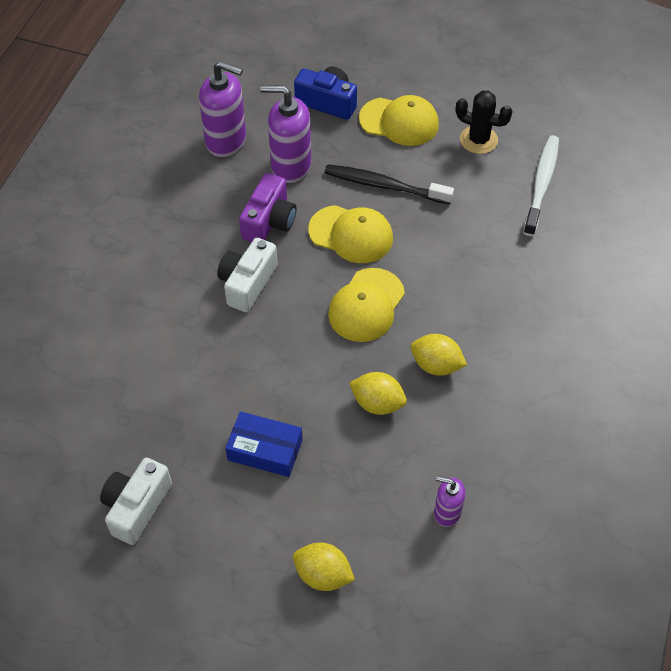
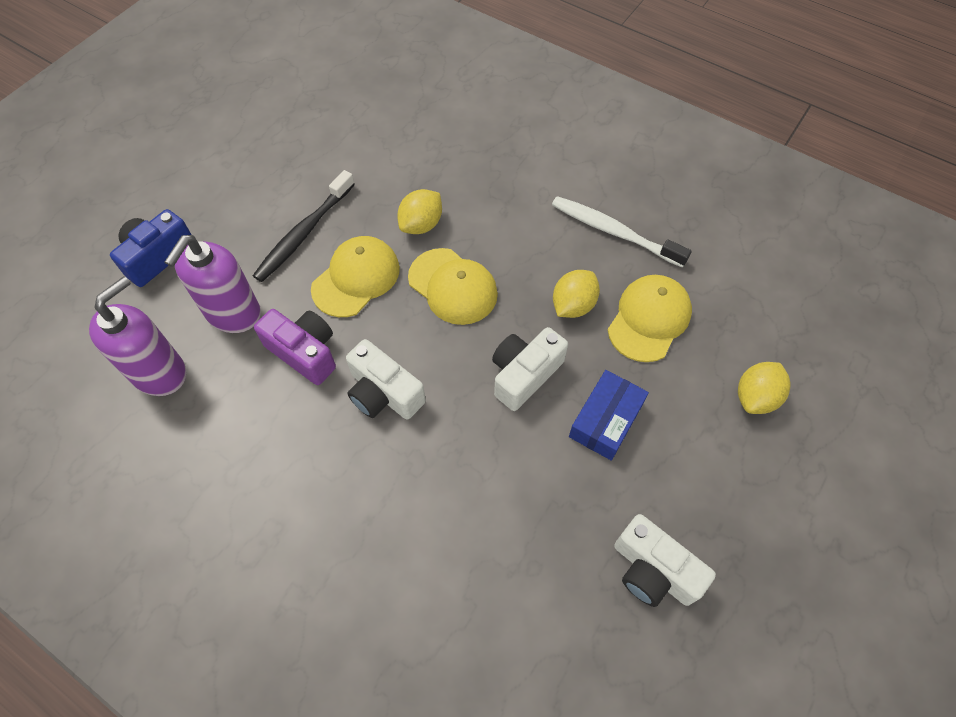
camera: 75 degrees left, 5 degrees up
yellow cap [359,95,439,146] -> yellow cap moved to [608,275,692,362]
yellow lemon [411,334,467,375] -> yellow lemon moved to [397,189,442,234]
purple soap dispenser [434,476,466,527] -> none
black cactus [456,90,513,154] -> none
white toothbrush [523,135,559,236] -> white toothbrush moved to [552,196,692,268]
none -> white camera [492,327,568,411]

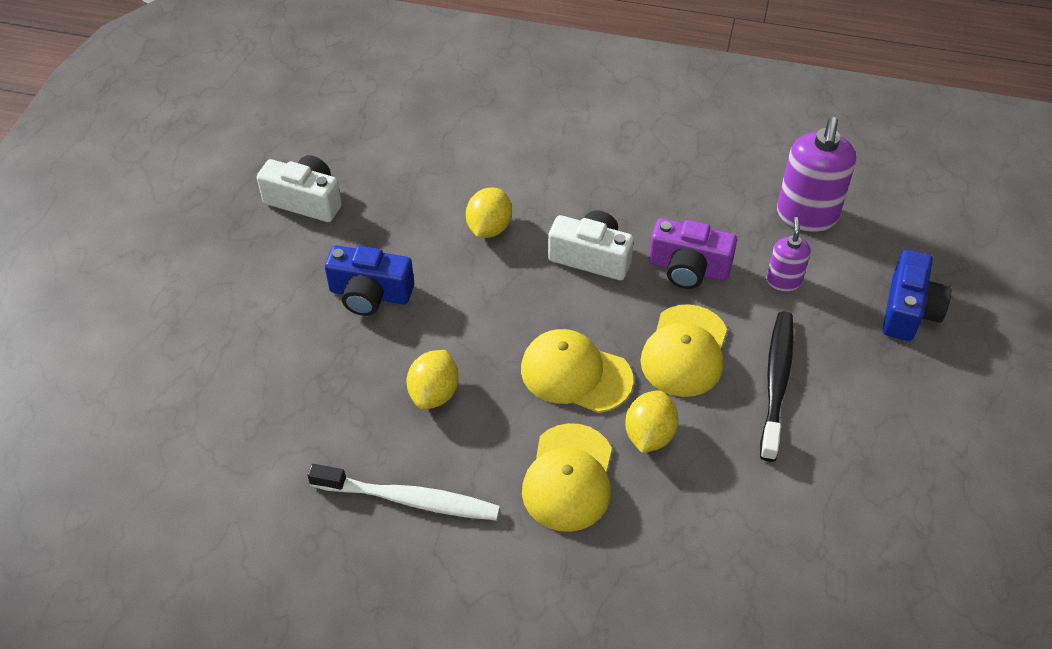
camera: 160 degrees right, 10 degrees down
purple soap dispenser [165,235,261,333] -> purple soap dispenser [766,217,811,291], size x0.55
white camera [492,327,568,411] -> none
blue box [569,370,649,461] -> blue camera [325,245,414,316]
yellow cap [608,275,692,362] -> yellow cap moved to [522,423,612,532]
yellow lemon [738,362,791,414] -> yellow lemon moved to [466,187,512,238]

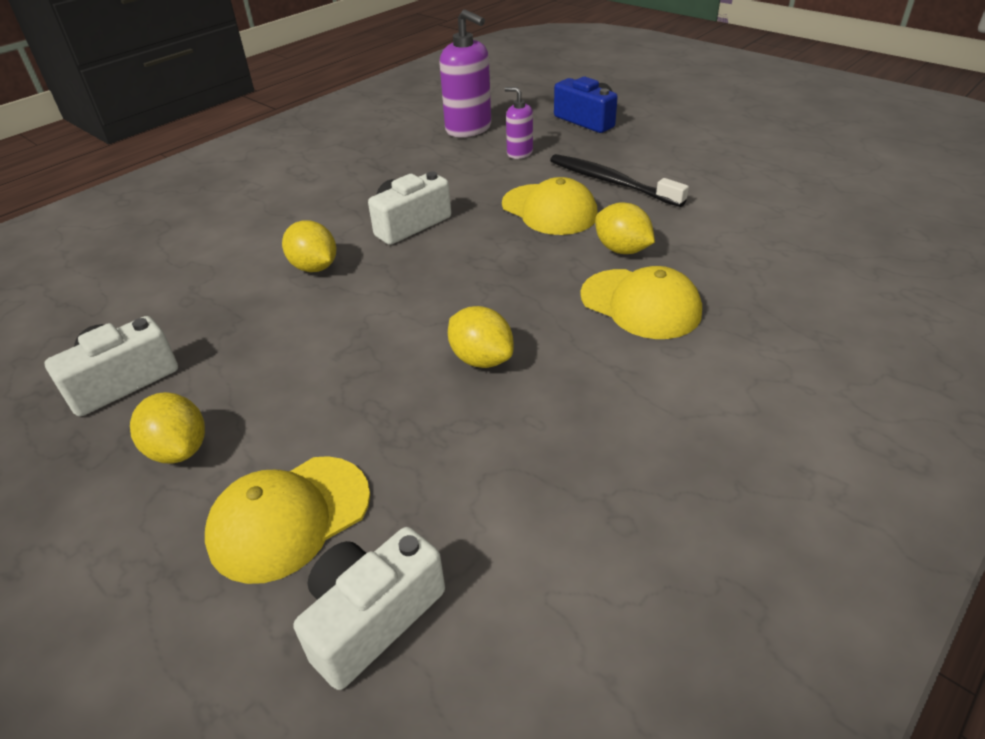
camera: 60 degrees left, 10 degrees down
white toothbrush [307,464,500,520] -> none
blue camera [325,245,414,316] -> none
yellow cap [521,329,633,413] -> yellow cap moved to [205,456,370,584]
purple camera [649,218,737,289] -> none
none -> yellow lemon [130,392,205,464]
none -> white camera [294,527,445,690]

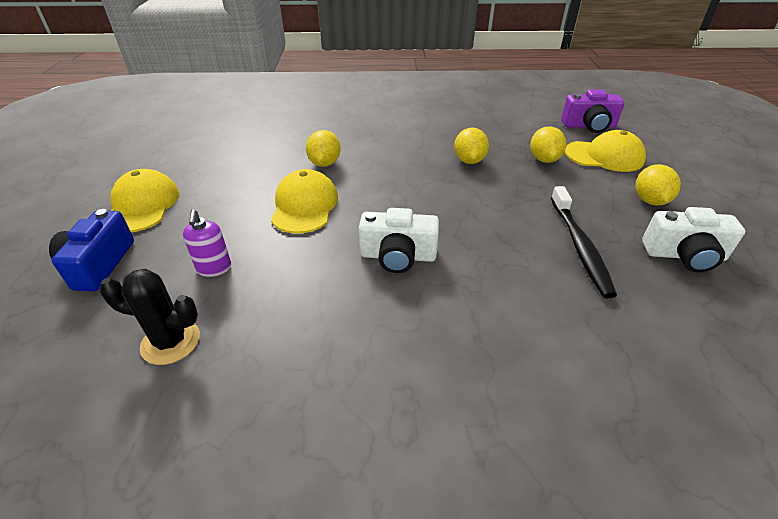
camera: 135 degrees left, 0 degrees up
yellow lemon [282,220,336,272] -> yellow lemon moved to [530,126,566,163]
white camera [294,527,445,690] -> purple camera [561,89,625,133]
purple soap dispenser [439,9,491,137] -> black cactus [99,269,200,365]
black toothbrush [550,154,689,207] -> black toothbrush moved to [551,186,617,298]
yellow cap [580,266,702,339] -> yellow cap moved to [110,169,180,232]

